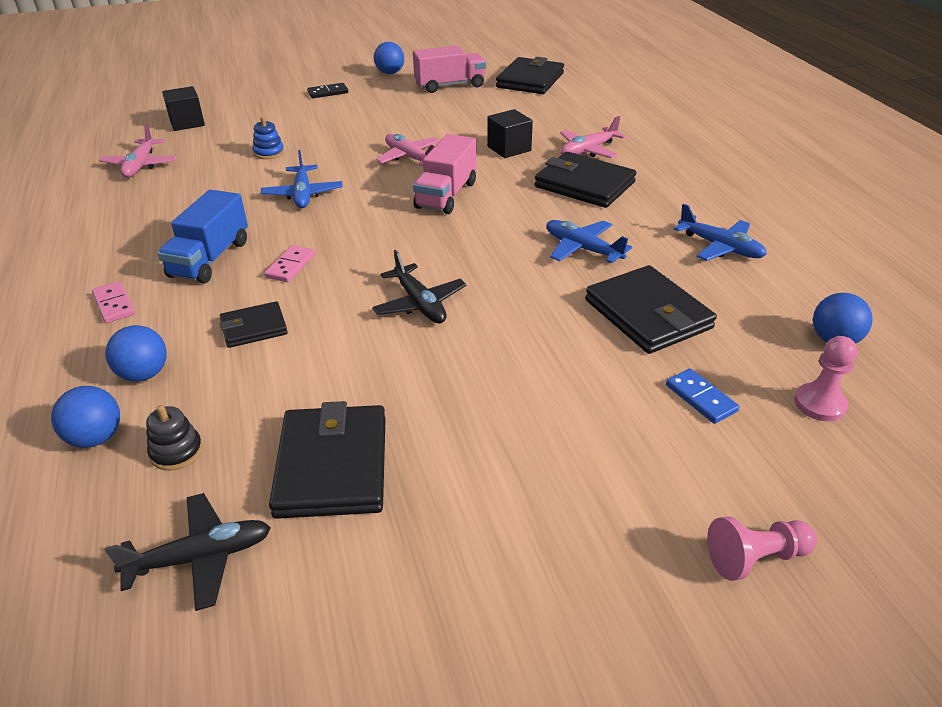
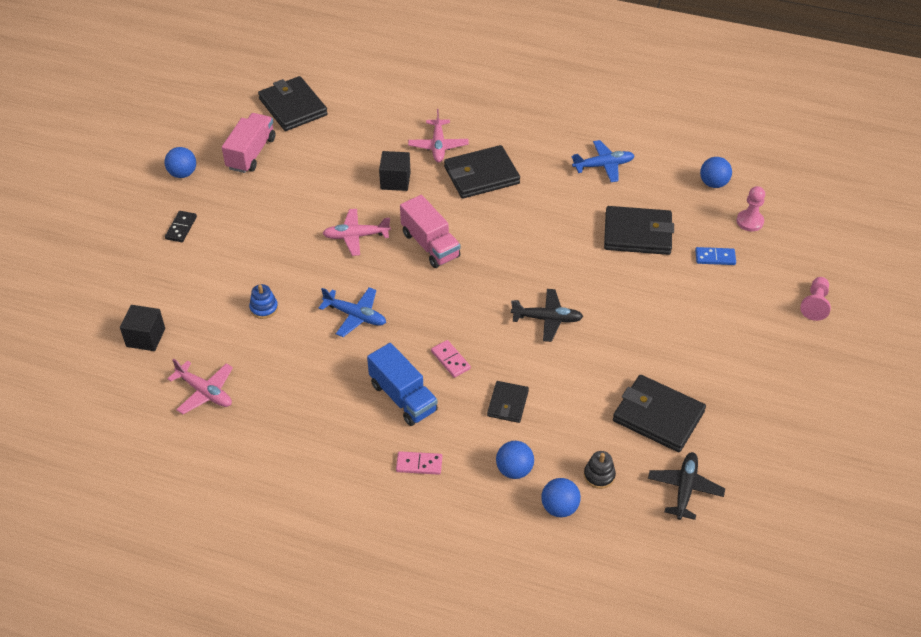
camera: 55 degrees left, 10 degrees up
blue plane [547,220,632,263] -> none

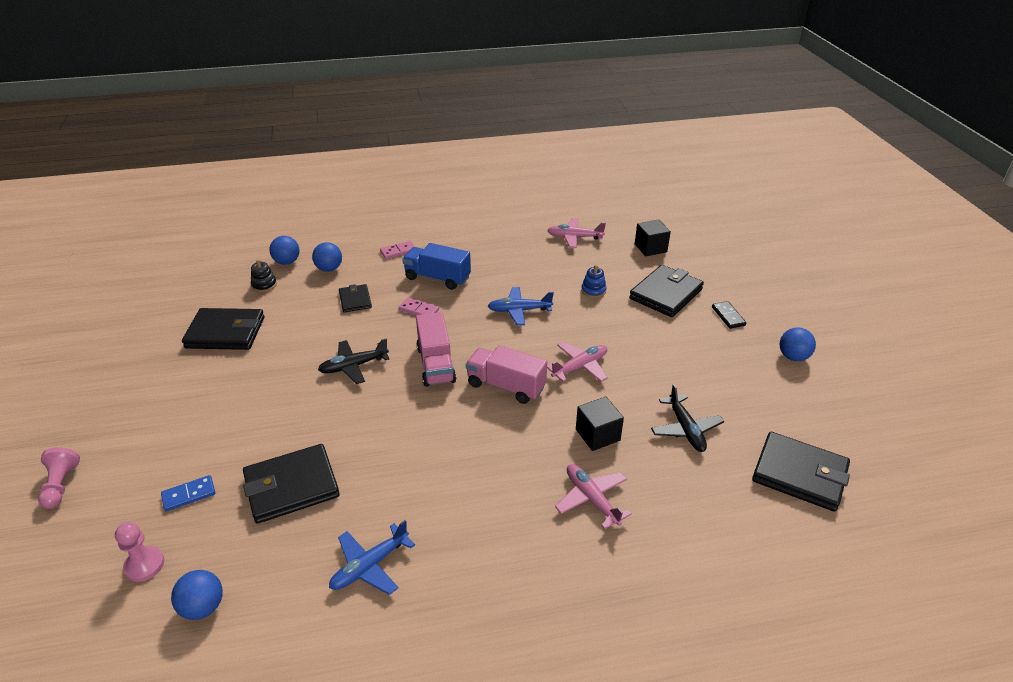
camera: 150 degrees right, 10 degrees down
pink truck [222,113,275,173] -> pink truck moved to [416,312,456,387]
black wallet [444,145,520,199] -> black wallet moved to [629,265,704,317]
black plane [648,452,725,520] -> black plane moved to [651,384,724,452]

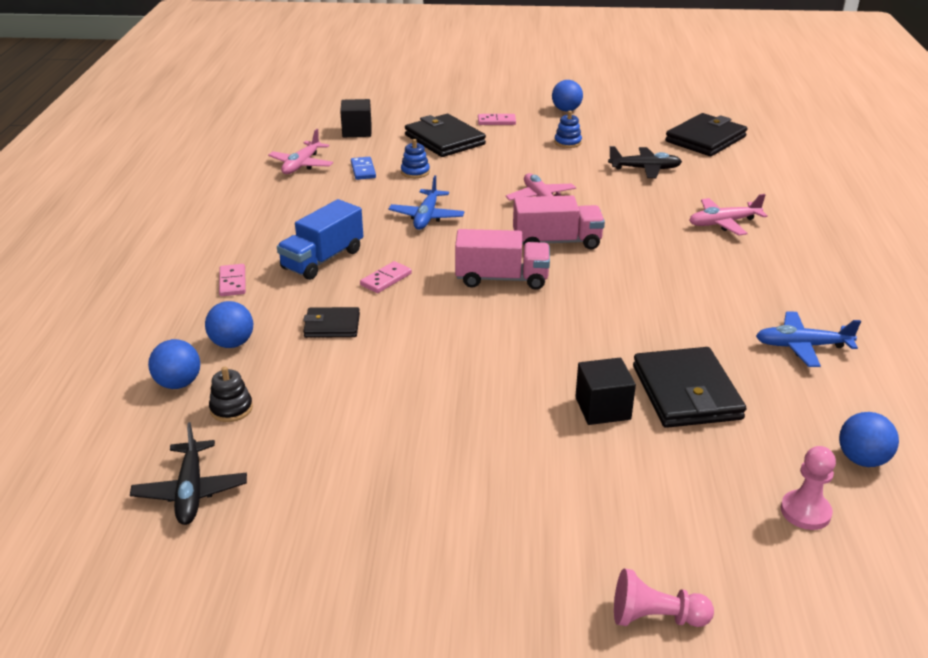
camera: 75 degrees left, 5 degrees down
blue domino [161,475,215,512] -> blue domino moved to [351,157,376,180]
black wallet [182,308,265,350] -> none
black plane [318,339,390,384] -> black plane moved to [130,422,247,525]
blue plane [329,520,415,595] -> blue plane turned 120 degrees clockwise [756,311,861,367]
pink truck [466,345,547,404] -> pink truck turned 135 degrees counterclockwise [513,195,605,250]
black cube [576,397,624,451] -> black cube moved to [575,358,636,425]
black domino [712,301,746,329] -> pink domino [478,114,516,125]
none -> blue stacking toy [554,111,582,148]

